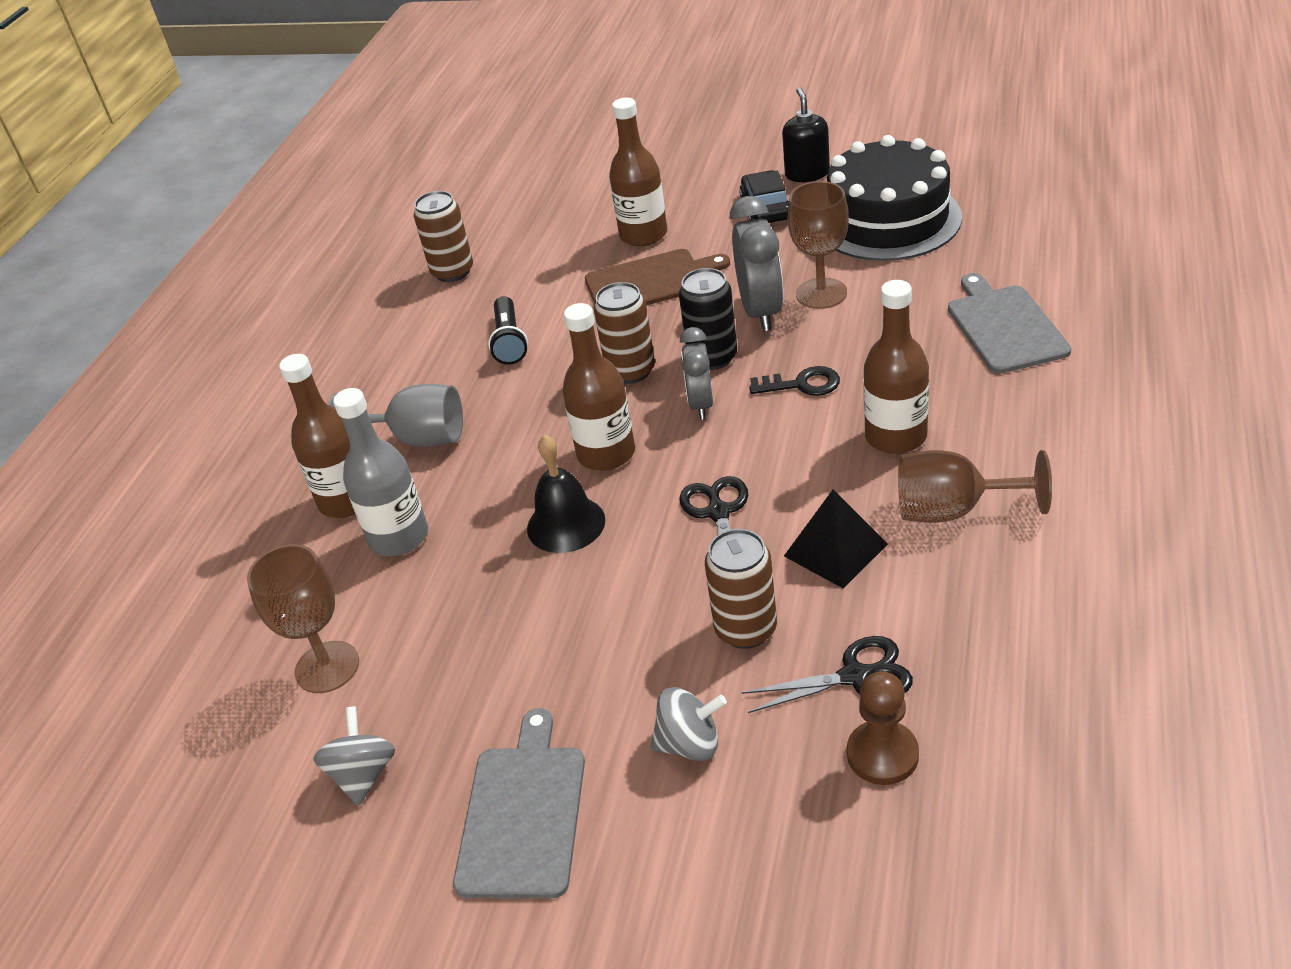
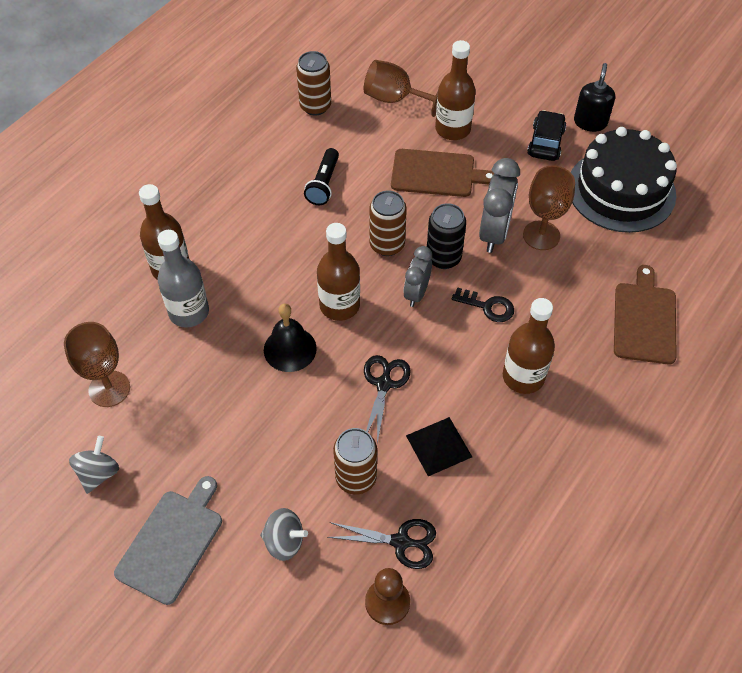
camera: 15 degrees right, 15 degrees up
grey goblet [328,384,463,447] -> none
brown goblet [898,450,1052,523] -> brown goblet moved to [363,60,438,117]
grey cutting board [948,273,1071,374] -> brown cutting board [614,265,677,365]

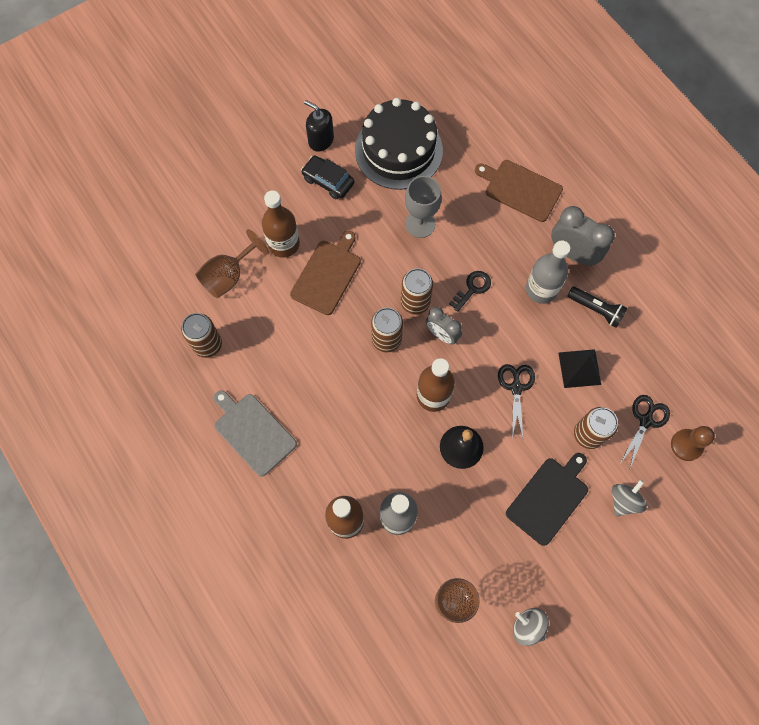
camera: 70 degrees left, 15 degrees up
grey cutting board [114,476,222,605] -> grey cutting board moved to [214,390,297,477]
black flashlight [304,148,339,205] -> black flashlight moved to [567,286,628,328]
black scissors [364,355,411,444] -> black scissors turned 60 degrees clockwise [498,364,535,438]
black can [427,203,466,269] -> brown can [401,268,433,315]
grey clock [479,158,520,253] -> grey clock moved to [551,206,615,266]
brown bottle [503,298,555,394] -> grey bottle [526,241,570,304]
brown goblet [523,165,575,250] -> grey goblet [405,176,442,238]
none -> black cutting board [506,453,588,546]

